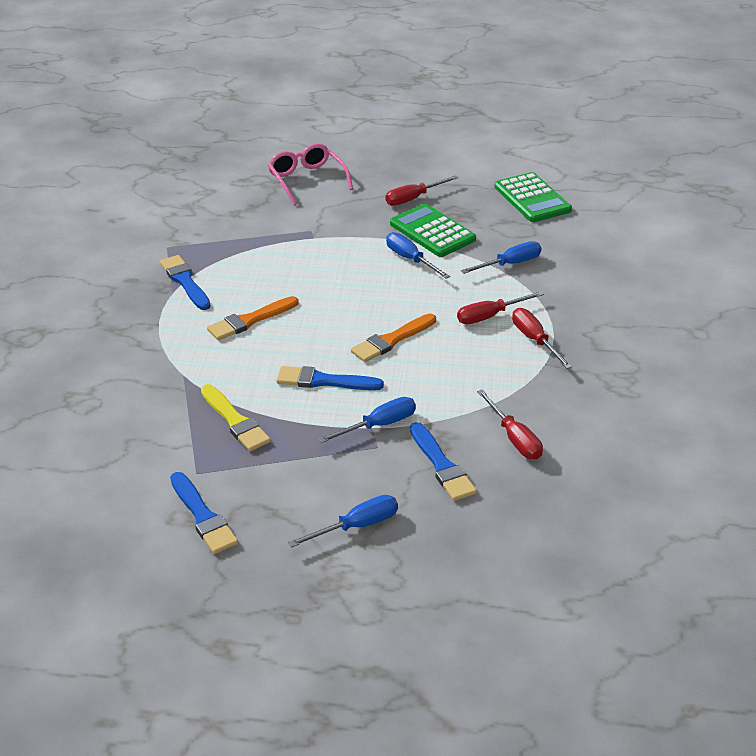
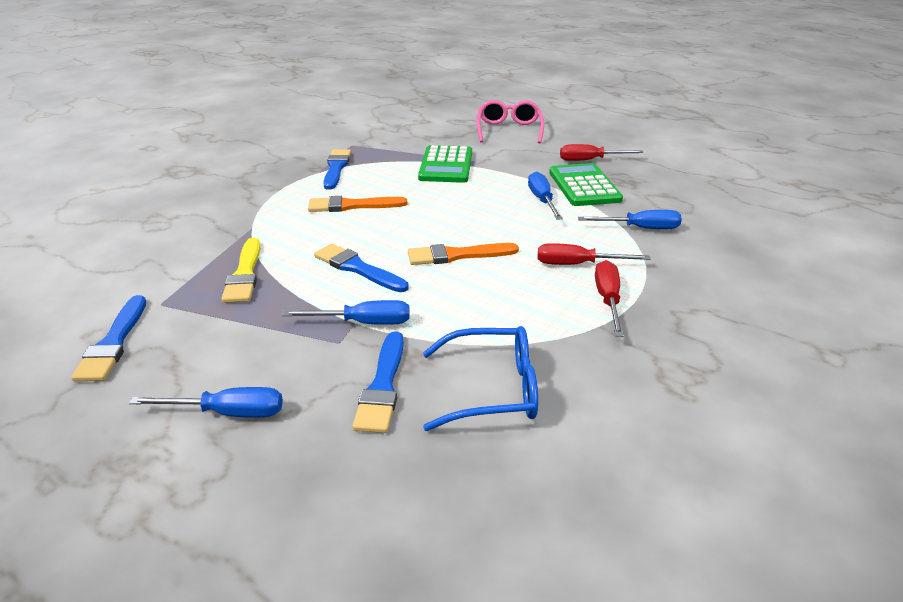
camera: 30 degrees right, 5 degrees down
red screwdriver [477,389,543,460] -> blue glasses [423,326,538,431]
green calculator [494,172,572,222] -> green calculator moved to [418,145,472,183]

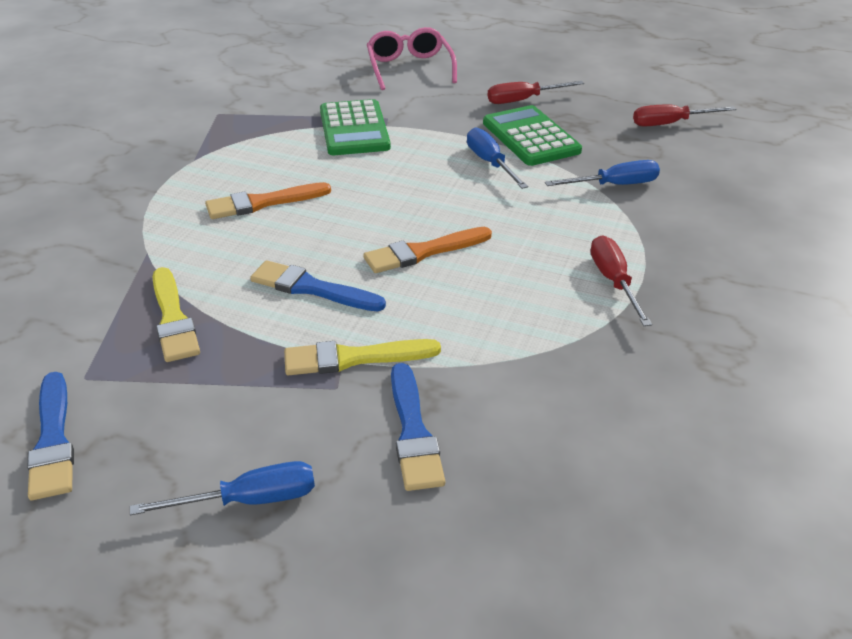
camera: 15 degrees left, 5 degrees up
blue screwdriver [282,300,410,325] -> yellow brush [284,339,441,375]
blue brush [323,149,351,190] -> none
blue glasses [423,326,538,431] -> none
red screwdriver [538,243,650,265] -> red screwdriver moved to [633,104,736,127]

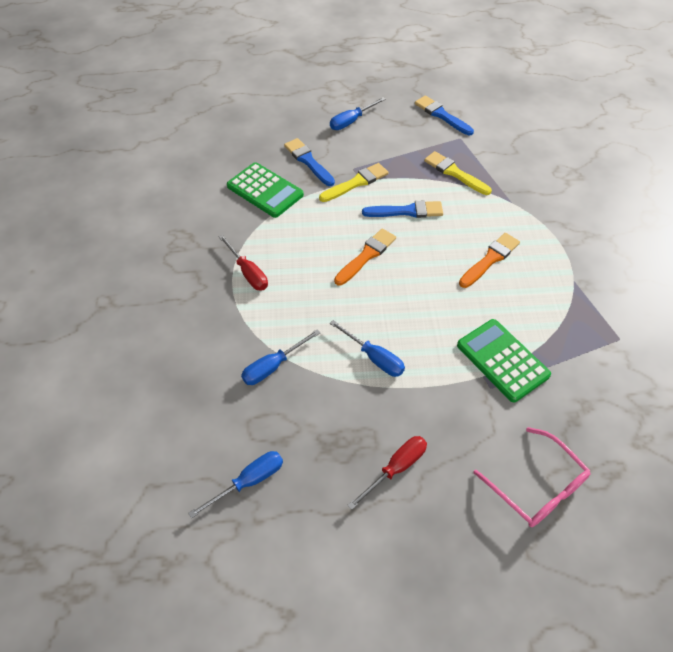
camera: 155 degrees right, 15 degrees up
green calculator [483,105,582,166] -> green calculator moved to [227,162,304,218]
red screwdriver [633,104,736,127] -> blue screwdriver [188,451,283,519]

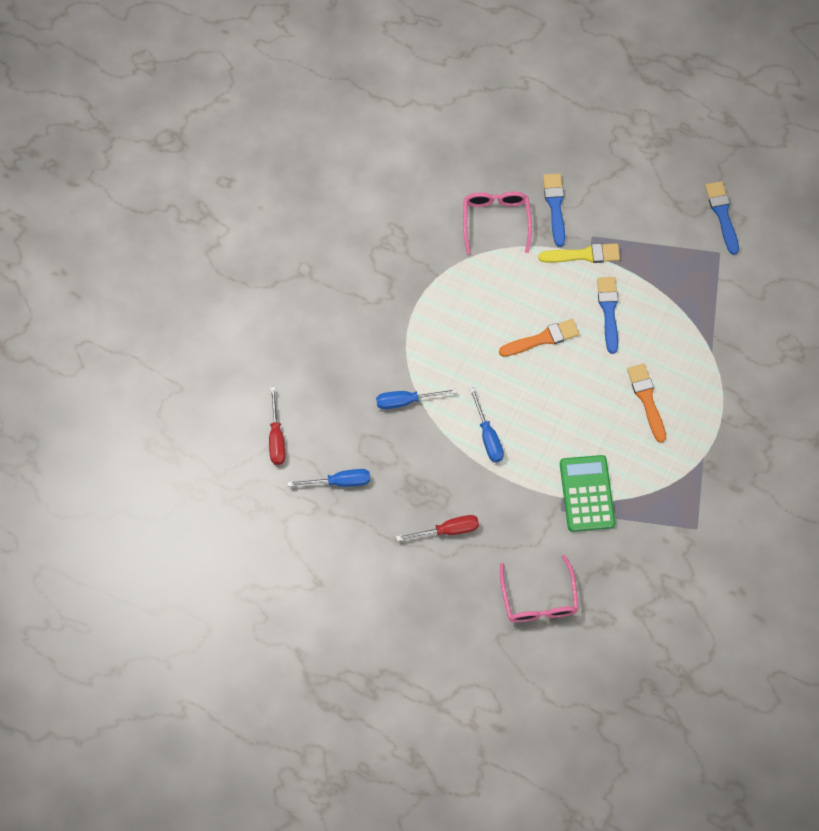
camera: 30 degrees right, 15 degrees up
red screwdriver [219,235,268,291] -> red screwdriver moved to [269,387,285,465]
green calculator [227,162,304,218] -> pink glasses [463,192,532,254]
blue screwdriver [330,97,386,130] -> none
blue brush [362,201,443,218] -> blue brush turned 120 degrees counterclockwise [597,277,618,354]
yellow brush [424,151,492,195] -> none
orange brush [459,233,520,288] -> orange brush turned 90 degrees counterclockwise [627,364,666,443]

